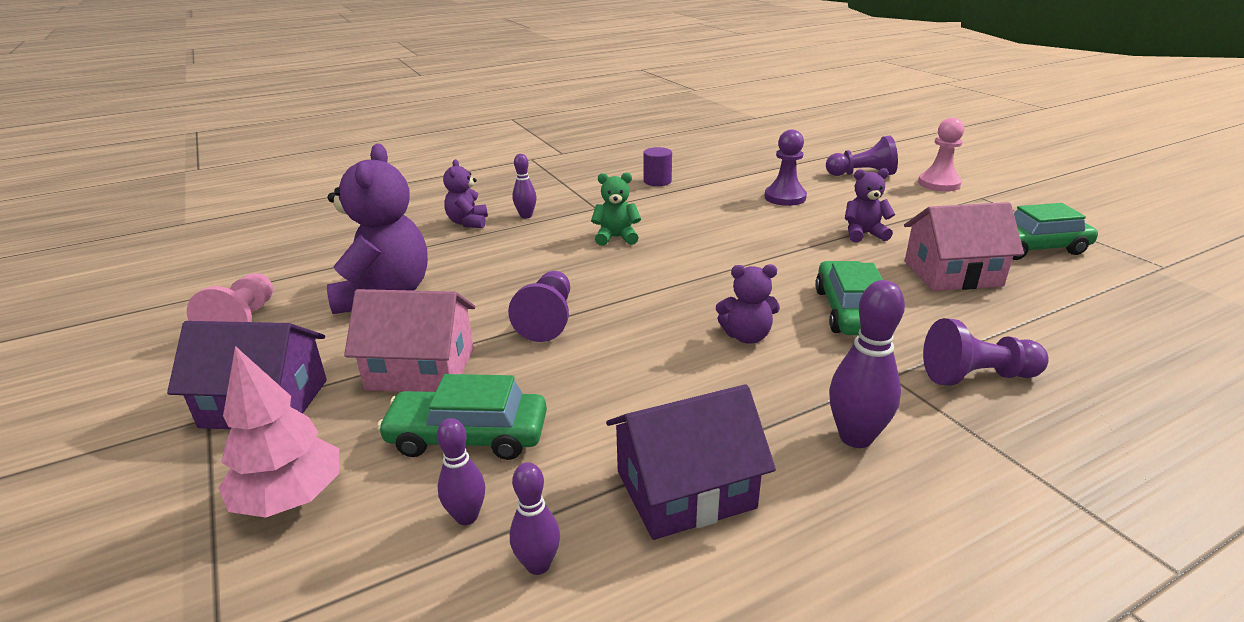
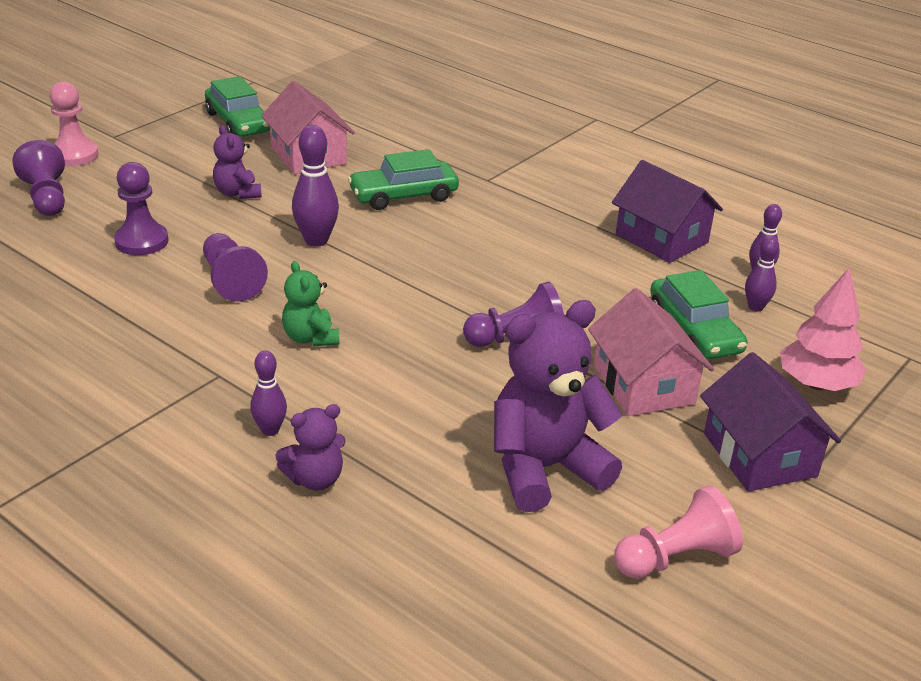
camera: 115 degrees left, 5 degrees up
purple cylinder [643,147,672,186] -> none
purple teddy bear [716,264,780,344] -> none
purple bowling pin [829,280,905,448] -> purple bowling pin moved to [292,125,339,247]
purple pawn [923,318,1049,385] -> purple pawn moved to [203,233,268,302]

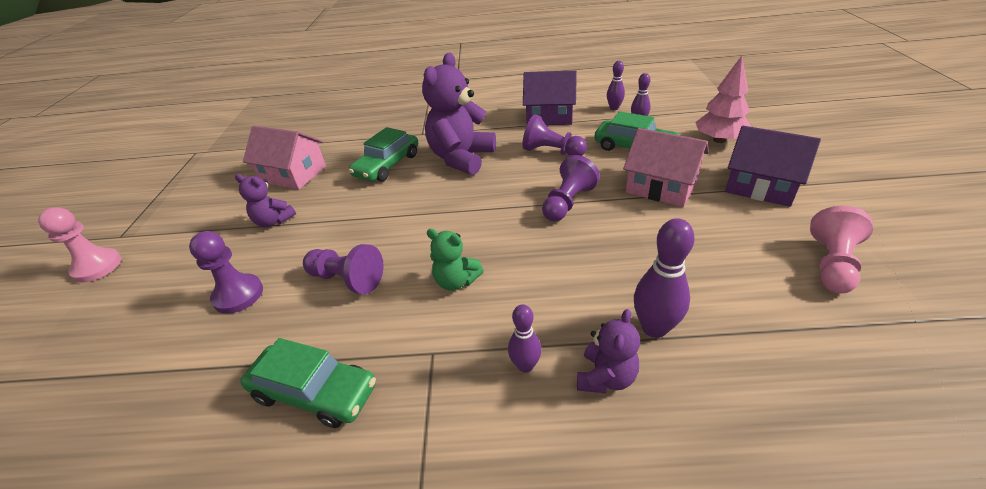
camera: 35 degrees left, 5 degrees up
purple pawn [12,140,65,216] -> purple pawn moved to [522,115,587,156]
green car [205,76,270,137] -> green car moved to [240,338,376,428]
purple bowling pin [292,125,339,247] -> purple bowling pin moved to [634,218,695,338]
purple teddy bear [494,300,622,512] -> purple teddy bear moved to [422,53,496,175]

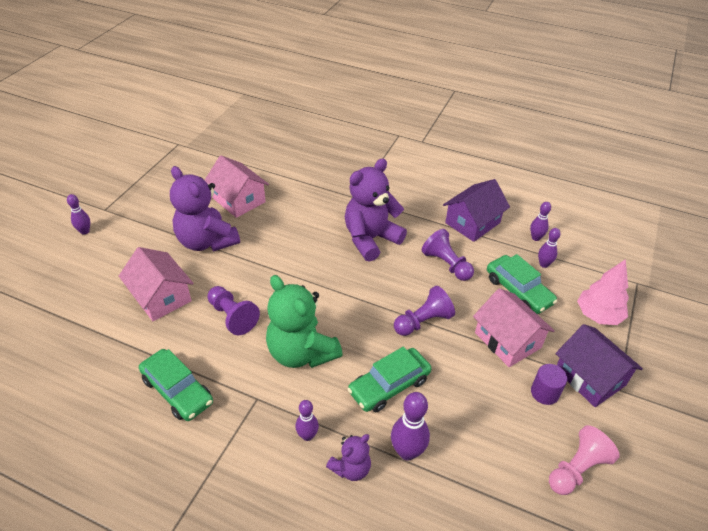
camera: 20 degrees right, 5 degrees up
pink pawn [38,207,122,282] -> purple bowling pin [67,194,90,235]
purple pawn [189,231,263,314] -> pink house [119,247,193,321]
purple teddy bear [235,174,296,227] -> purple teddy bear [170,166,240,251], size x1.93
green car [349,127,418,181] -> green car moved to [348,347,432,412]
green teddy bear [427,229,484,291] -> green teddy bear [266,275,343,368], size x1.93
purple house [523,70,577,125] -> purple house turned 75 degrees counterclockwise [443,179,510,242]
none -> purple cylinder [531,364,567,405]

